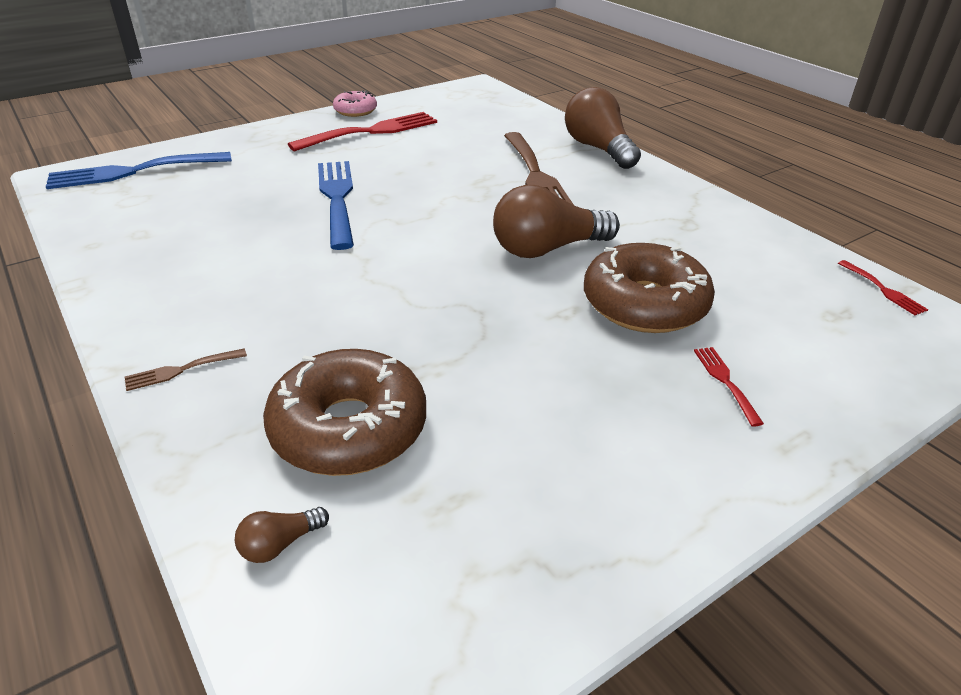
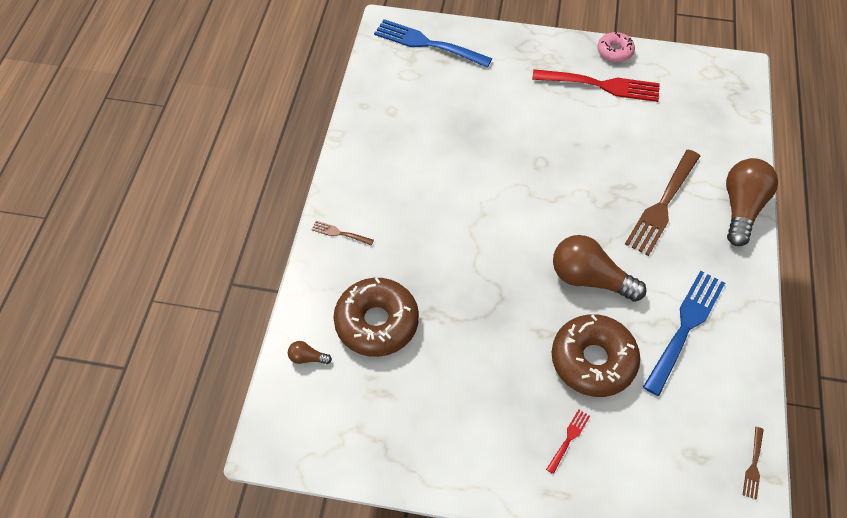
camera: 45 degrees right, 20 degrees up
blue fork [318,161,354,250] -> blue fork moved to [643,271,725,396]
red fork [838,260,928,315] -> brown fork [743,427,764,500]

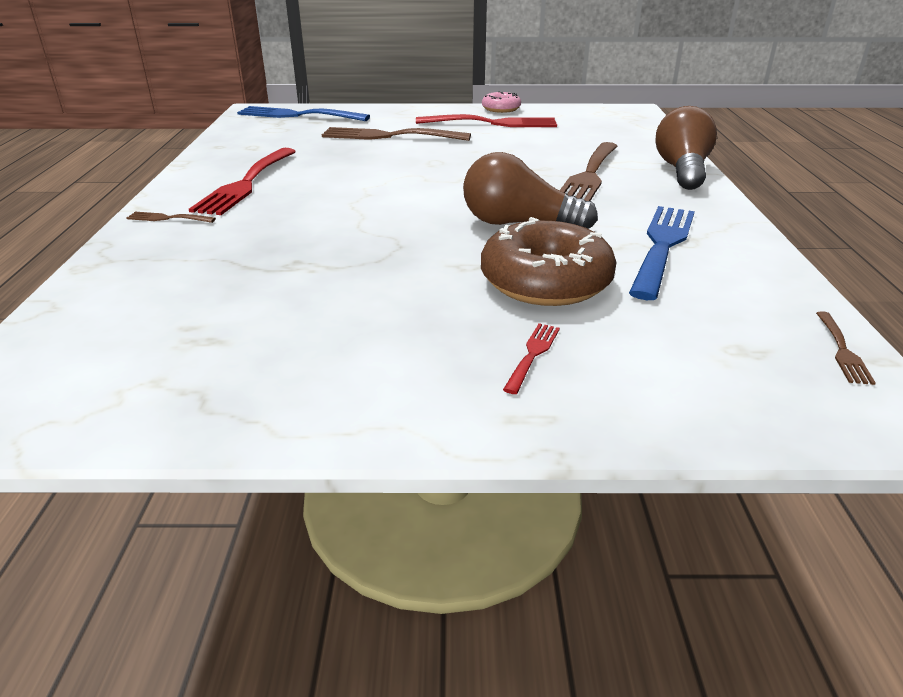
camera: 10 degrees left, 25 degrees down
brown light bulb [288,341,332,364] -> none
brown donut [334,277,419,357] -> none
none -> red fork [189,148,296,215]
none -> brown fork [322,127,471,141]

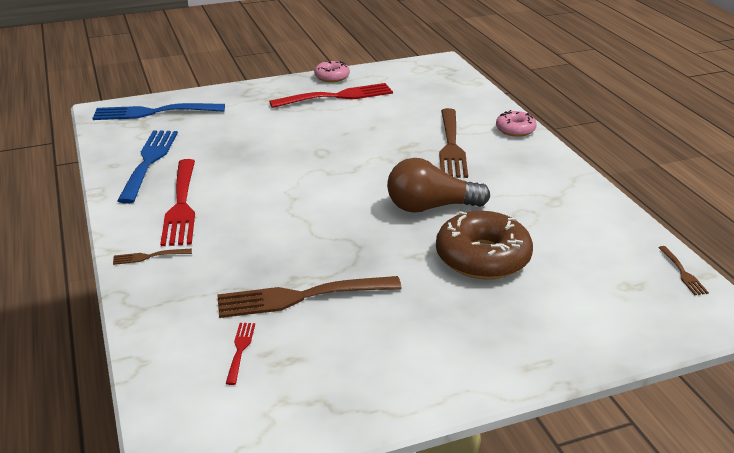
camera: 20 degrees left, 0 degrees up
brown fork [322,127,471,141] -> brown fork moved to [217,276,402,318]
red fork [503,323,560,394] -> red fork moved to [226,323,255,385]
blue fork [629,206,695,300] -> blue fork moved to [117,130,178,204]
brown light bulb [656,106,717,190] -> pink donut [496,110,537,137]

